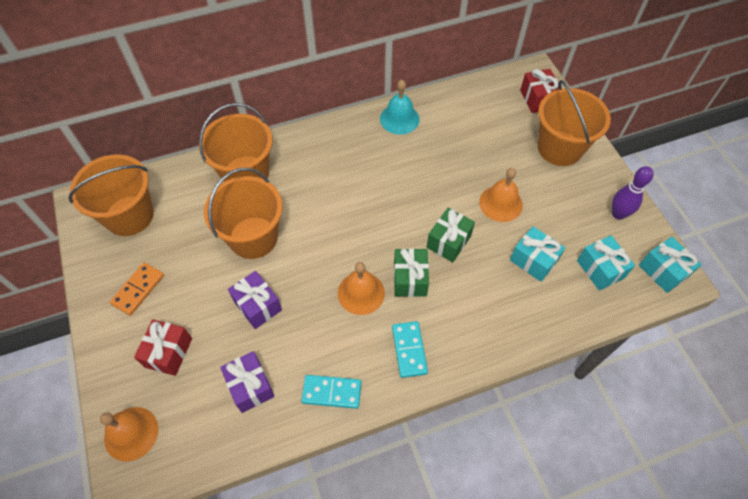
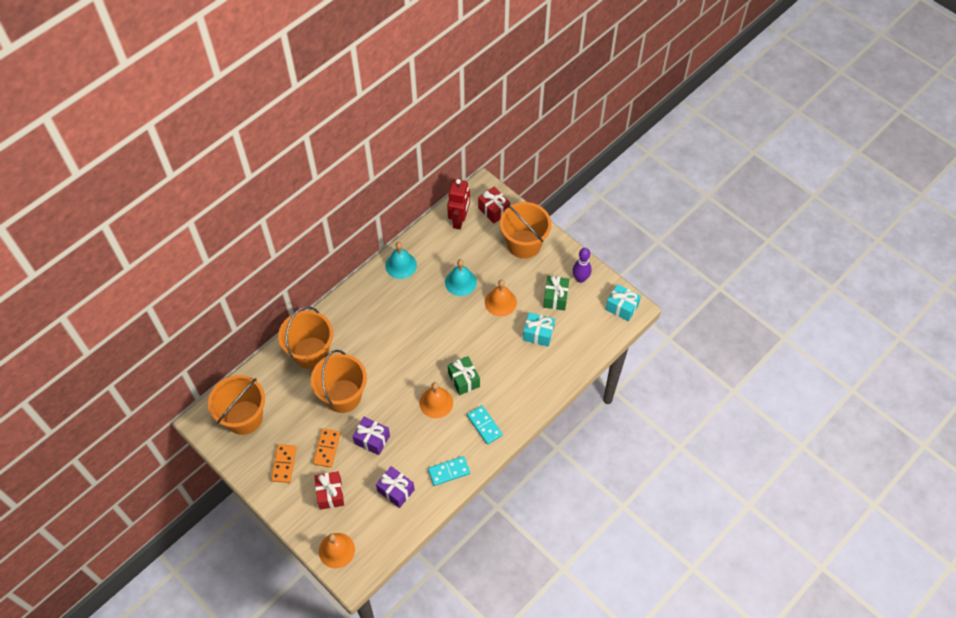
camera: 25 degrees left, 0 degrees up
green gift [427,208,475,262] -> green gift moved to [543,276,569,311]
turquoise gift [577,235,635,291] -> none
none -> orange domino [313,428,341,468]
none -> turquoise bell [445,259,477,296]
none -> red robot [447,179,470,229]

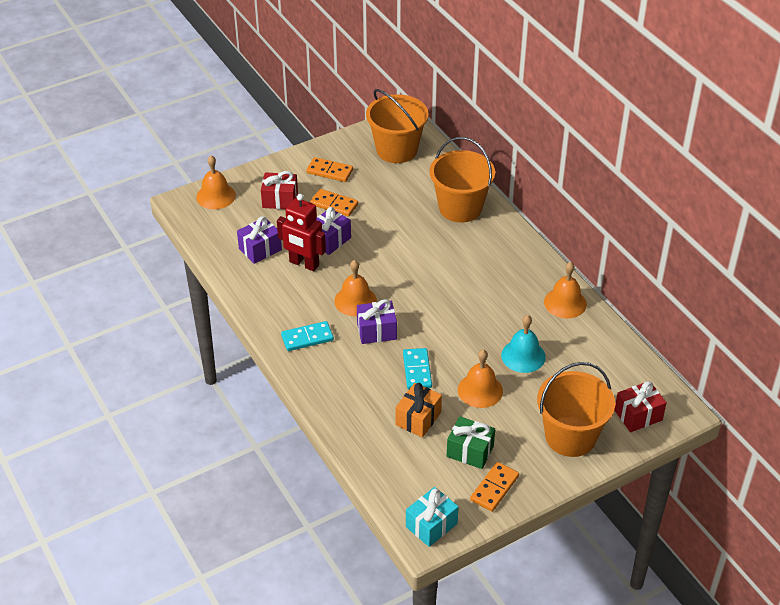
camera: 105 degrees right, 15 degrees down
orange bucket [311,350,367,413] -> none
turquoise bell [385,242,417,279] -> orange bell [544,262,587,319]
turquoise domino [428,456,470,486] -> turquoise domino moved to [403,348,432,389]
red robot [447,179,470,229] -> red robot moved to [277,194,326,271]
green gift [448,356,480,395] -> purple gift [357,299,397,344]
turquoise gift [523,312,555,347] -> orange gift [395,383,442,438]
purple bowling pin [573,248,592,283] -> orange domino [470,462,519,512]

